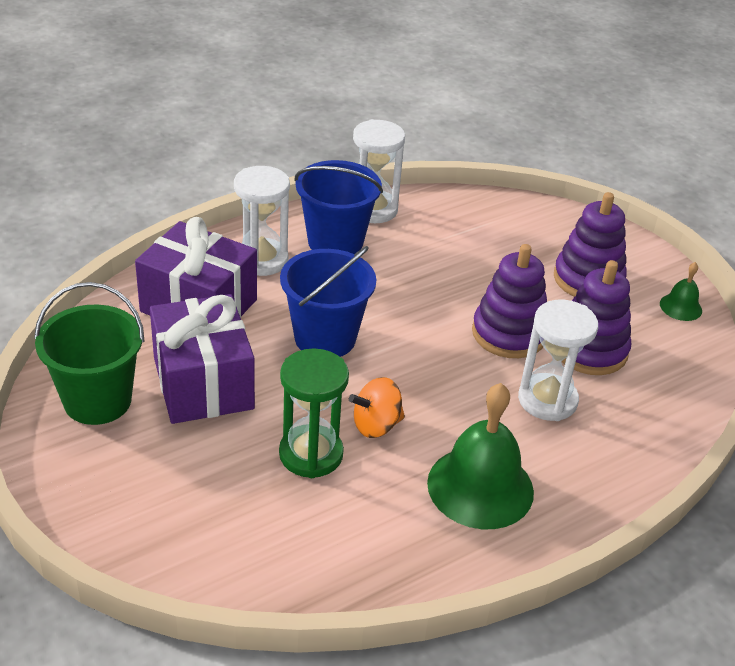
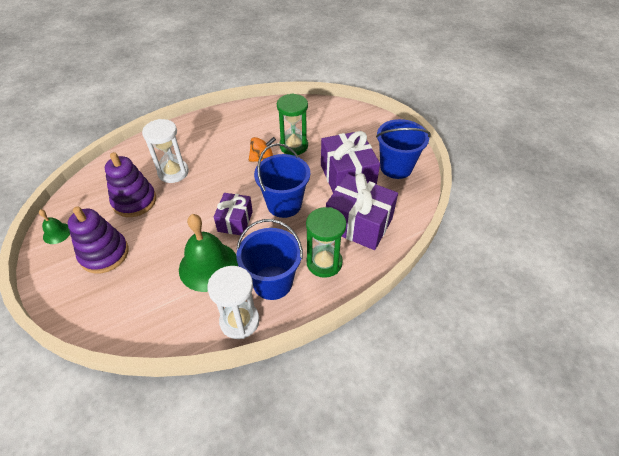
camera: 175 degrees left, 10 degrees up
green bucket [34,282,145,425] -> blue bucket [376,119,431,179]
white hourglass [234,166,290,276] -> green hourglass [306,207,346,278]
green bell [427,383,534,529] -> green bell moved to [179,214,238,292]
purple stacking toy [472,244,547,358] -> none
none -> purple gift [214,193,253,235]

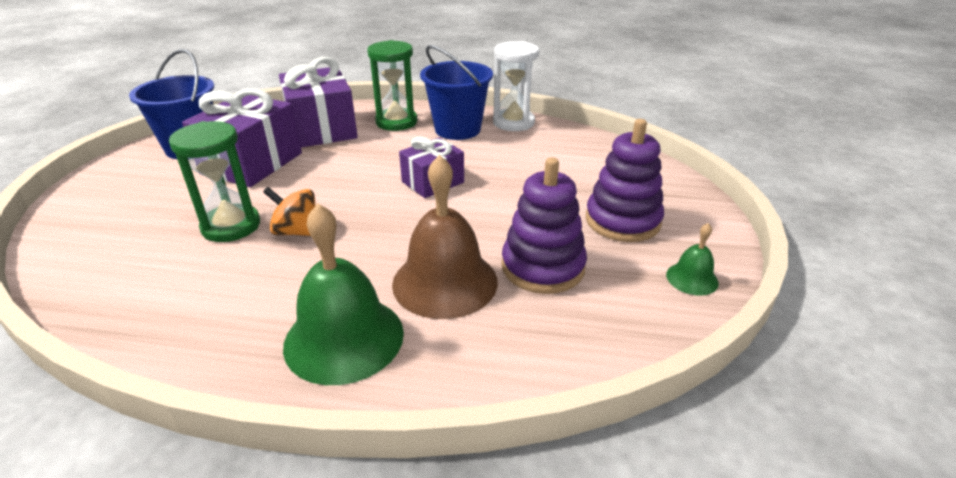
camera: 140 degrees left, 15 degrees down
white hourglass [142,119,189,183] -> brown bell [392,155,498,319]
green bell [179,214,238,292] -> green bell moved to [283,203,404,385]
blue bucket [254,143,310,218] -> none

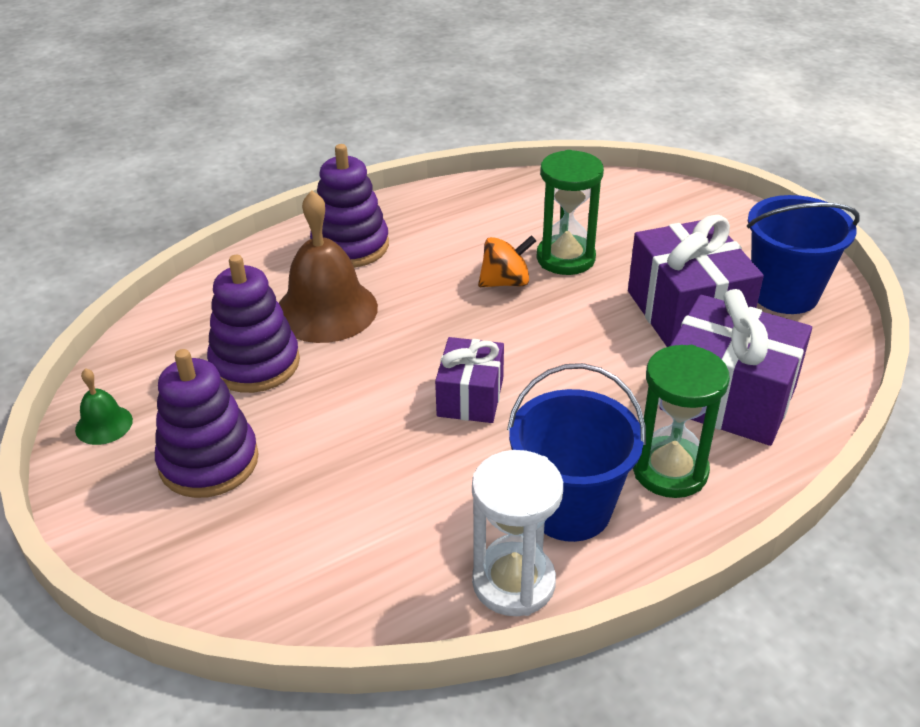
camera: 140 degrees right, 5 degrees up
green bell [283,203,404,385] -> purple stacking toy [310,144,389,268]

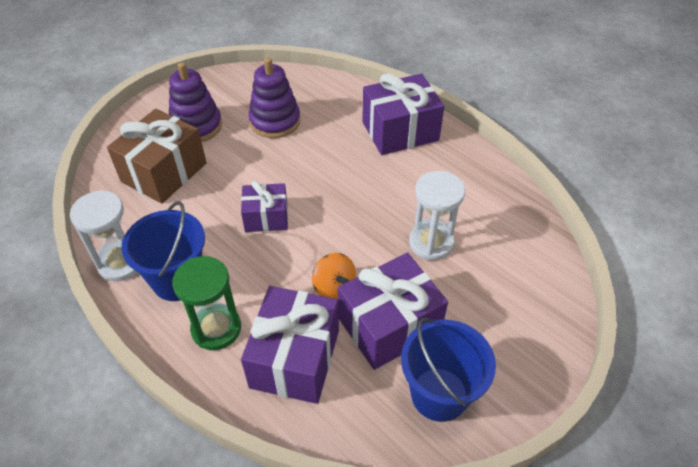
camera: 75 degrees right, 10 degrees up
green bell [75,368,133,445] -> none
brown bell [279,190,378,343] -> none
purple stacking toy [310,144,389,268] -> purple gift [362,73,444,155]
orange spinning top [478,235,536,287] -> orange spinning top moved to [312,253,356,300]
green hourglass [537,150,604,275] -> white hourglass [409,171,465,260]
none -> brown gift [107,109,207,204]

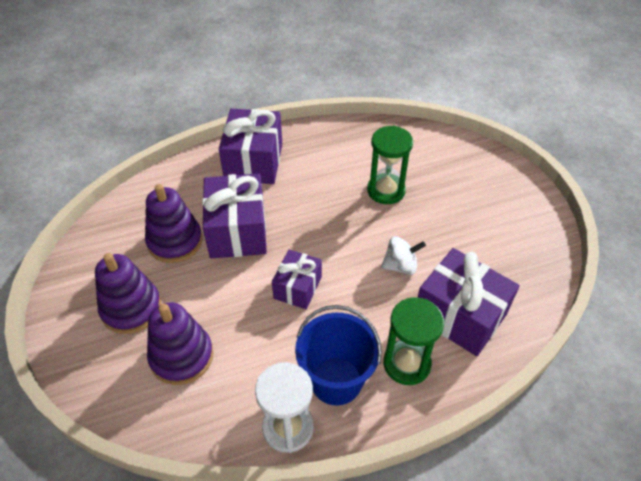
camera: 65 degrees left, 0 degrees up
brown gift [107,109,207,204] -> purple stacking toy [147,302,214,385]
orange spinning top [312,253,356,300] -> white spinning top [381,236,426,275]
purple gift [338,253,448,370] -> purple gift moved to [202,174,267,259]
blue bucket [401,318,496,422] -> none
white hourglass [409,171,465,260] -> green hourglass [367,126,413,204]

